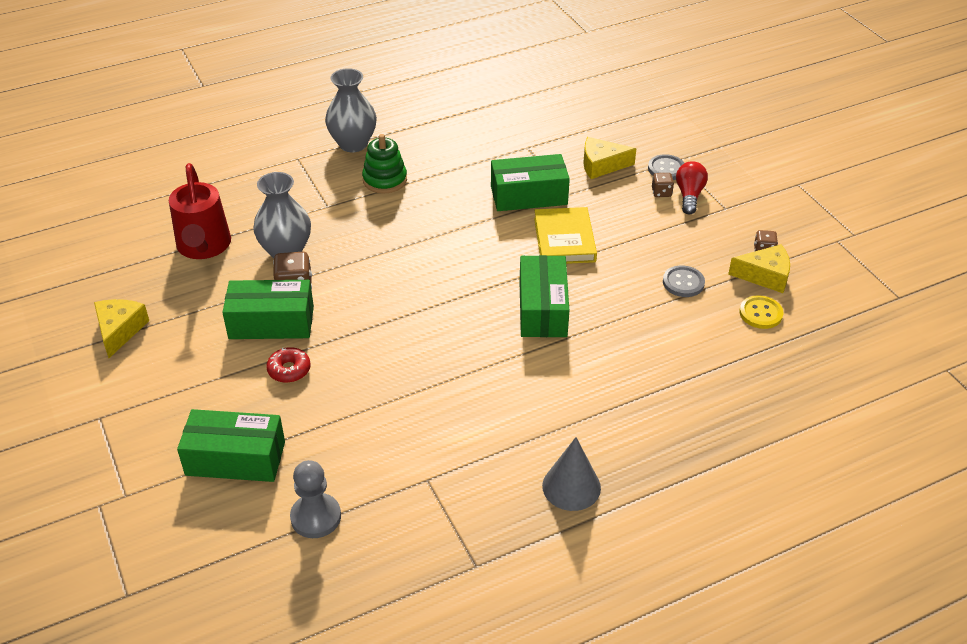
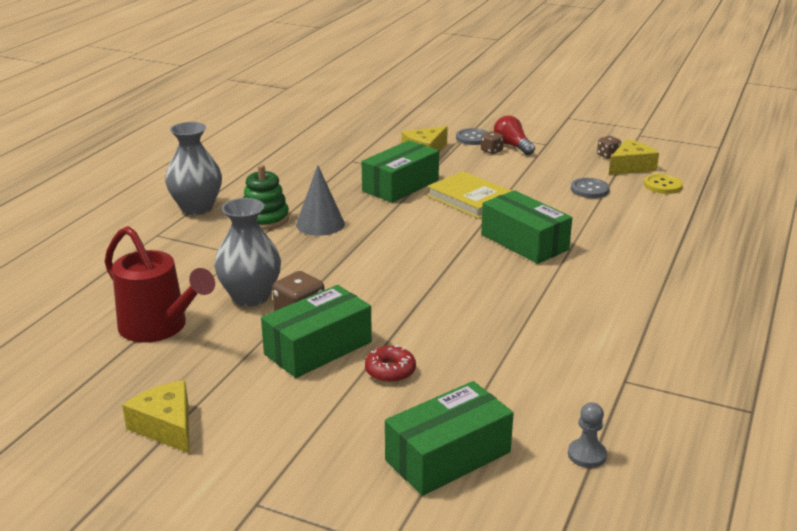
camera: 40 degrees left, 15 degrees down
grey pawn [290,460,341,538] -> grey pawn [568,402,607,468], size x0.65
grey cone [542,437,601,511] -> grey cone moved to [296,165,345,236]

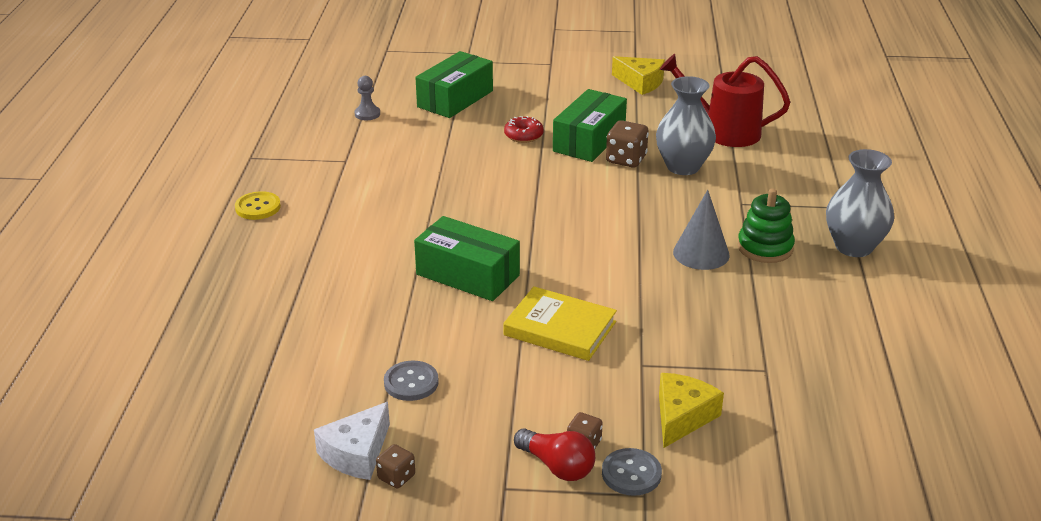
camera: 160 degrees right, 5 degrees up
green box [362,140,439,203] -> none
yellow cheese [609,139,659,175] -> white cheese [314,402,390,480]
yellow button [644,174,683,194] -> yellow button moved to [235,191,281,220]

